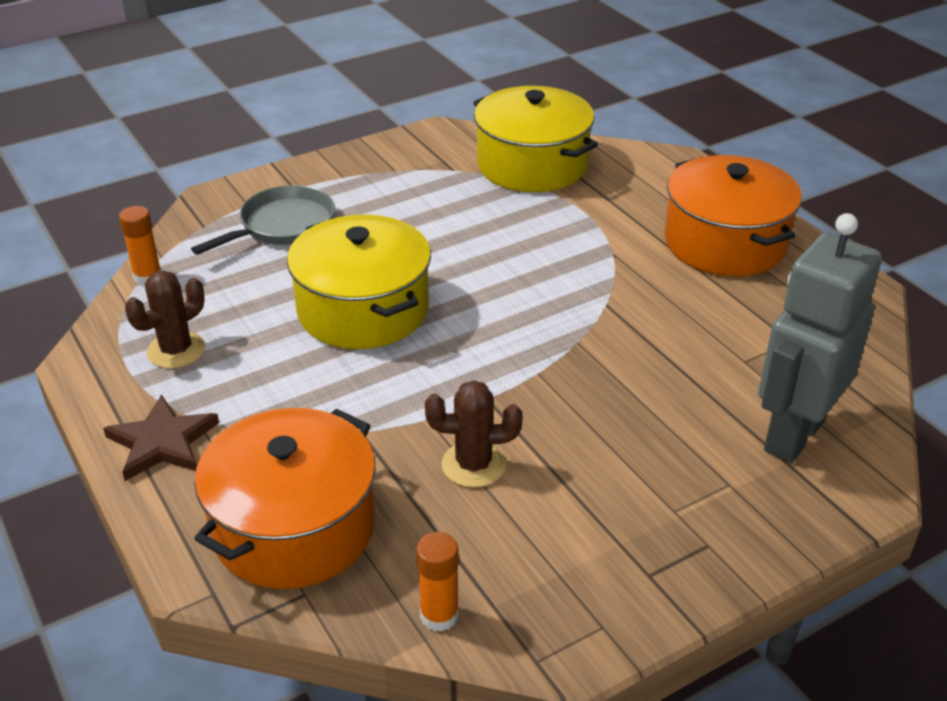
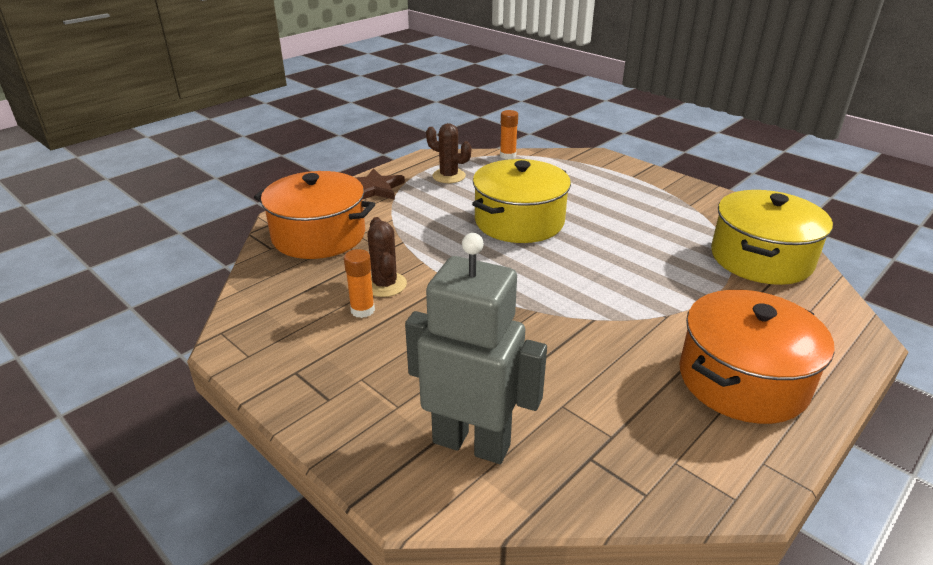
camera: 75 degrees right, 5 degrees down
grey pan [191,185,335,255] -> none
orange glue stick [416,532,459,632] -> orange glue stick moved to [344,249,375,318]

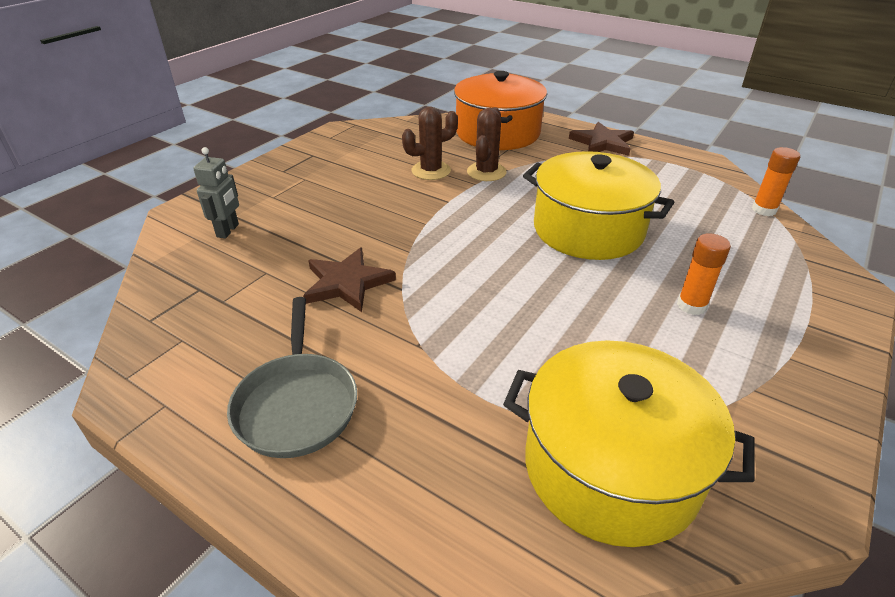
camera: 80 degrees right, 5 degrees up
orange glue stick [344,249,375,318] -> orange glue stick moved to [677,233,731,315]
grey robot [405,233,547,464] -> grey robot [193,147,239,238], size x0.46
brown cactus [426,123,471,183] -> brown cactus moved to [467,107,507,181]
orange pot [679,290,834,424] -> grey pan [227,297,357,458]
none -> brown star [303,247,396,312]

